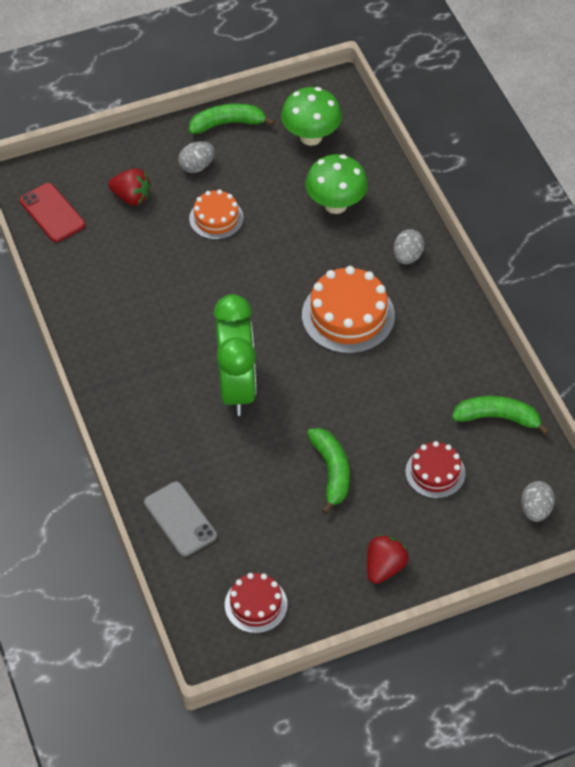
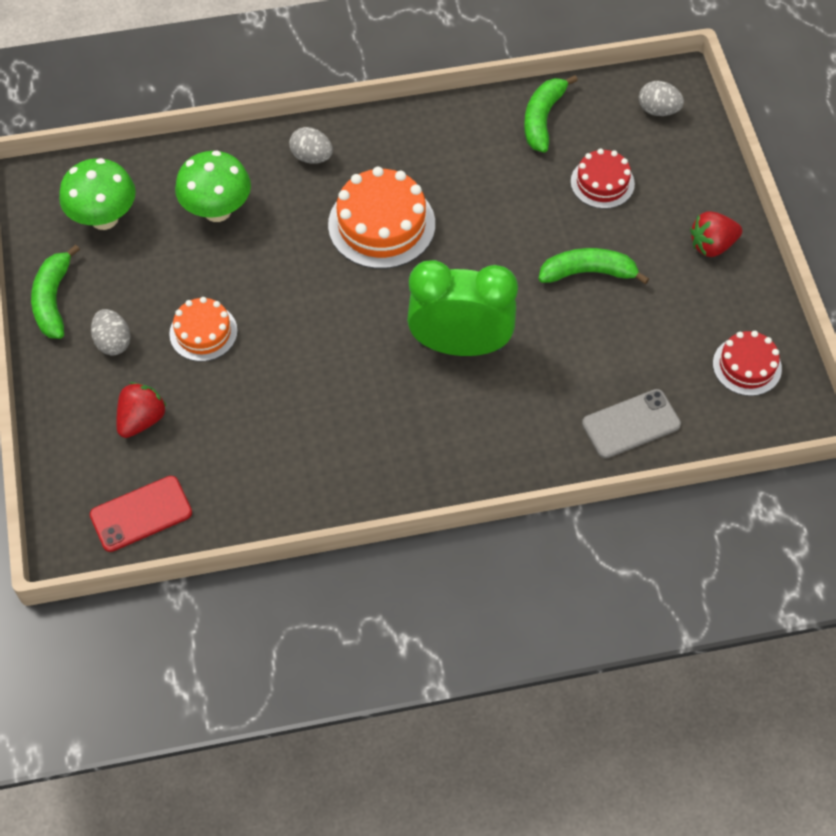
camera: 80 degrees left, 5 degrees up
red strawberry [367,534,409,584] -> red strawberry turned 60 degrees counterclockwise [690,211,742,257]

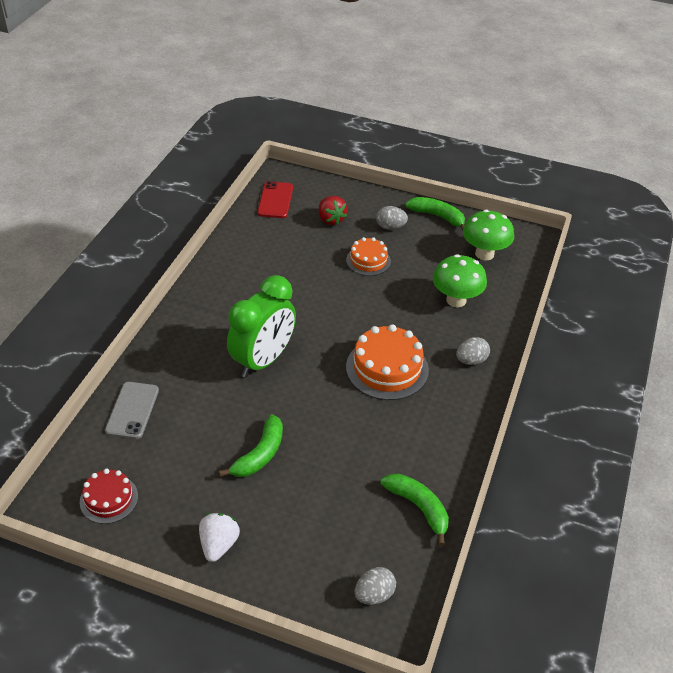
camera: 120 degrees right, 15 degrees down
red cake [571,148,635,209] -> none
red strawberry [690,211,742,257] -> white strawberry [199,513,240,562]

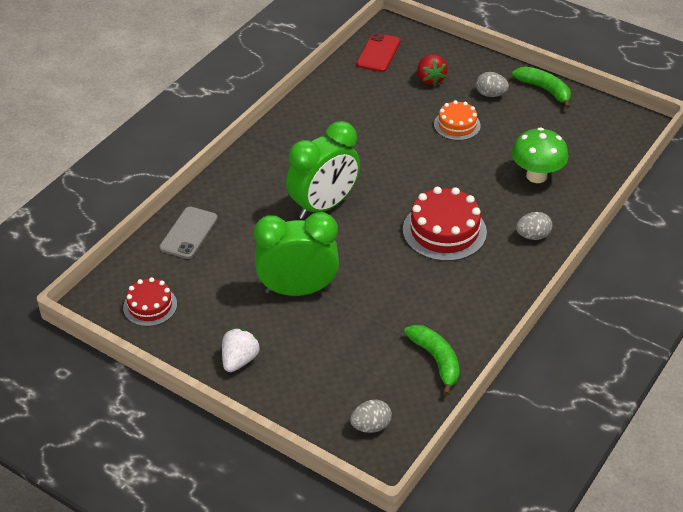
camera: 15 degrees right, 0 degrees up
green banana [219,414,283,477] -> green clock [254,212,339,296]
orange cake [346,324,429,400] -> red cake [403,187,487,261]
green mushroom [463,210,514,260] -> none

